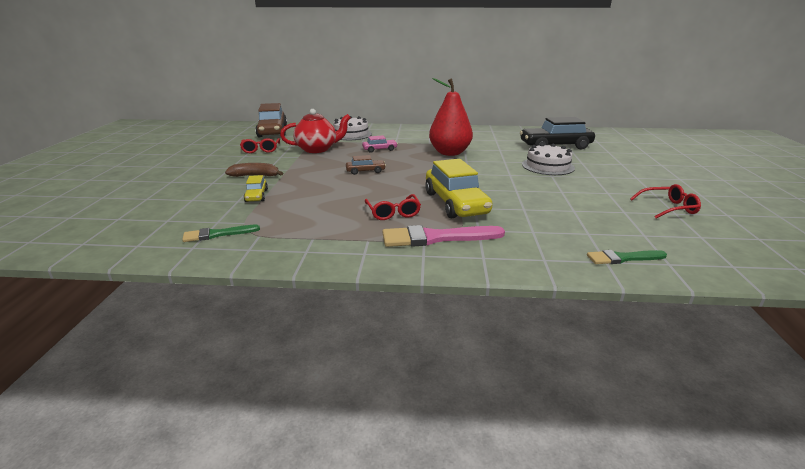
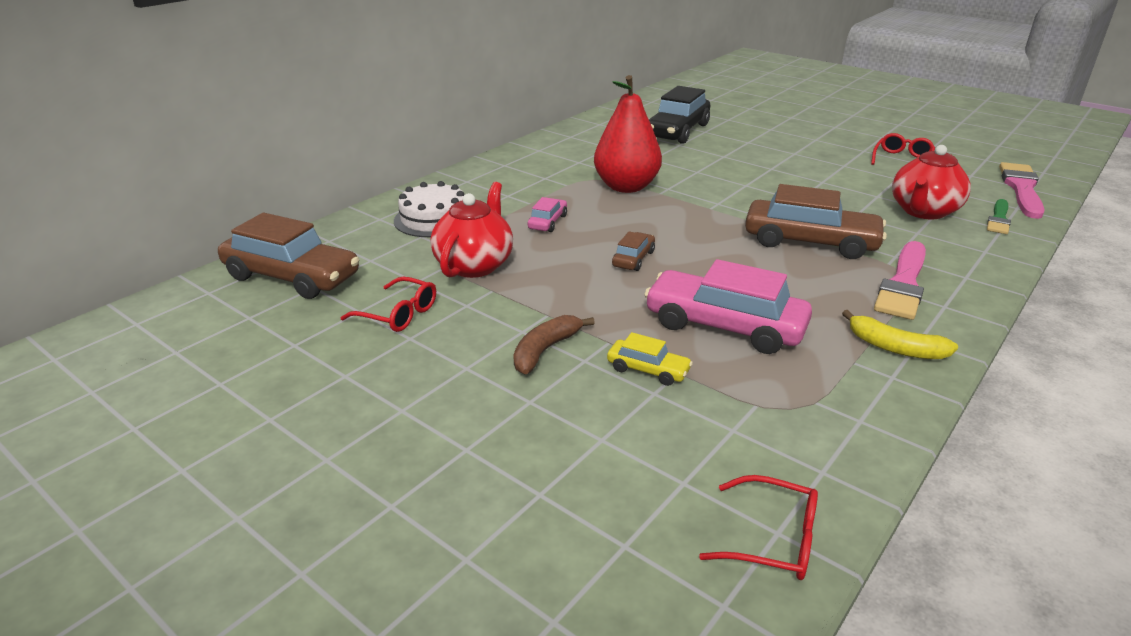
camera: 55 degrees left, 5 degrees up
green brush [182,225,260,242] -> none
red glasses [365,194,421,220] -> red glasses moved to [699,475,818,580]
yellow car [425,159,492,219] -> brown car [745,184,887,259]
white cake [522,143,575,175] -> none
none -> pink car [644,259,812,354]
none -> yellow banana [842,310,958,359]
none -> red teapot [892,145,971,219]
none -> pink brush [999,162,1044,219]

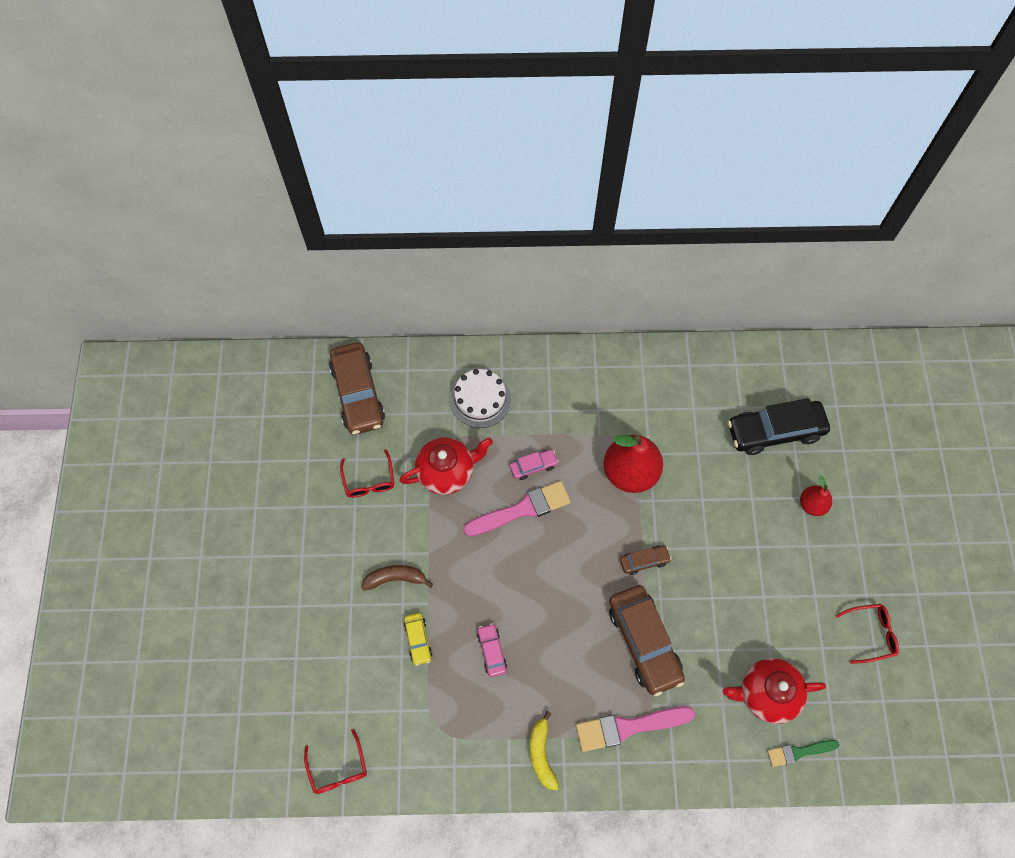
camera: 50 degrees right, 35 degrees up
brown car [612,231,655,271] -> brown car moved to [620,545,672,575]
pink car [644,259,812,354] -> pink car [477,623,507,677], size x0.48
pink brush [999,162,1044,219] -> pink brush moved to [463,481,571,536]
none -> red pear [800,475,832,516]

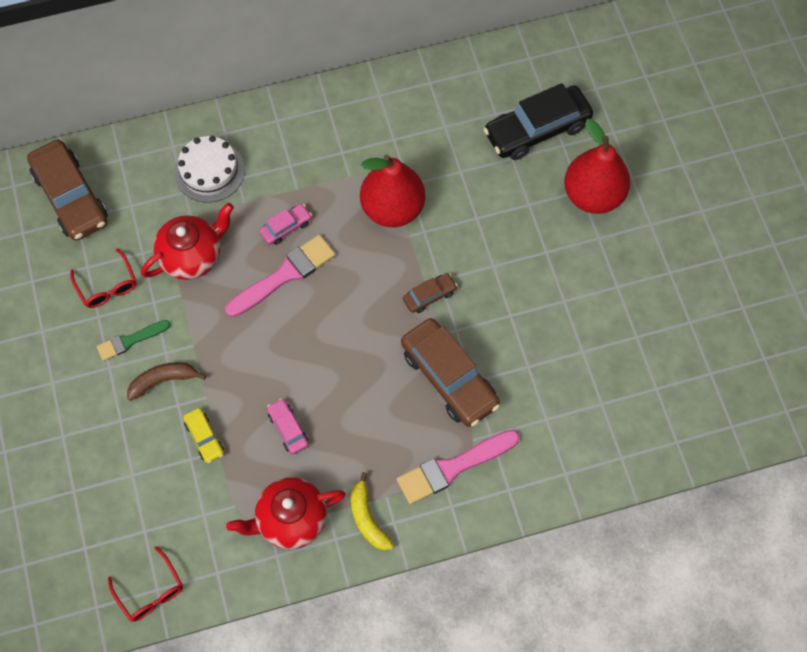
camera: 15 degrees left, 0 degrees up
red teapot [723,658,826,724] -> red teapot moved to [226,477,346,549]
green brush [767,740,839,767] -> green brush moved to [97,320,170,361]
red pear [800,475,832,516] -> red pear [564,119,630,214], size x1.90
red glasses [835,604,899,664] -> none

